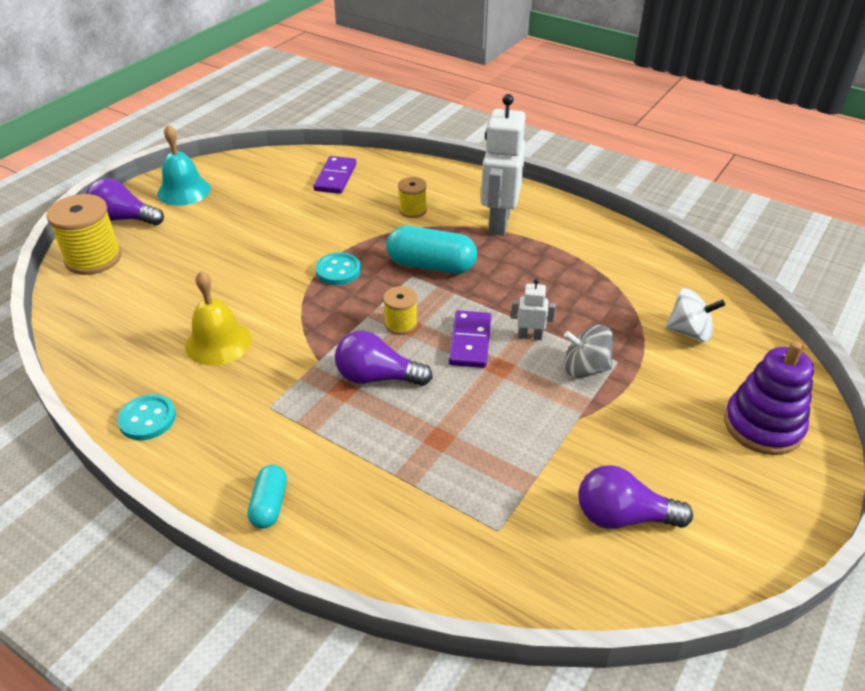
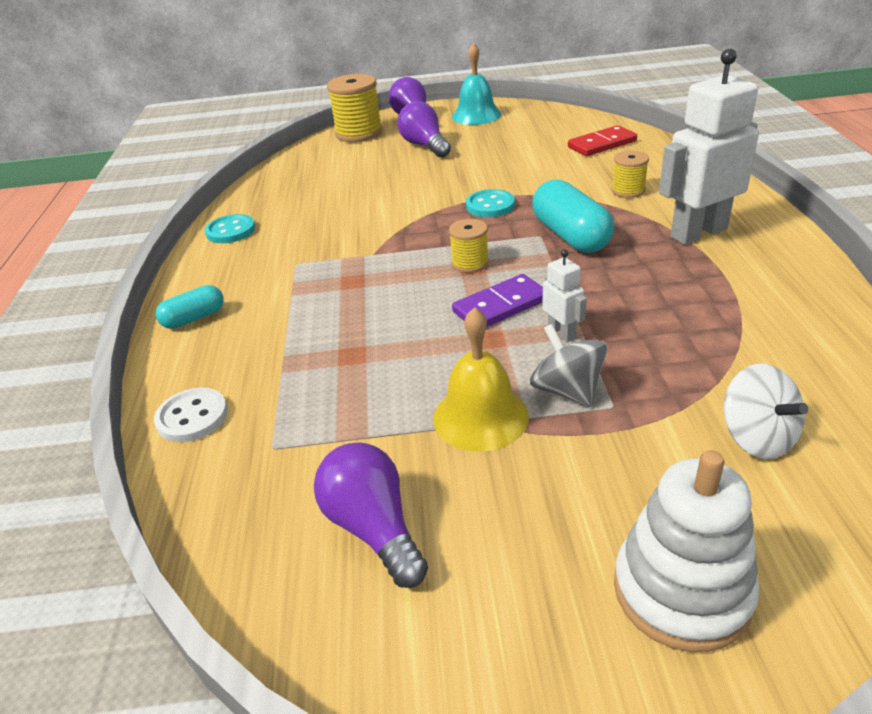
camera: 55 degrees right, 5 degrees down
yellow bell [185,271,252,366] -> yellow bell moved to [433,307,529,452]
purple domino [313,156,356,194] -> red domino [568,125,637,156]
purple light bulb [335,331,433,386] -> purple light bulb moved to [397,101,451,158]
purple stacking toy [724,341,814,455] -> white stacking toy [614,450,759,652]
none -> white button [154,388,228,442]

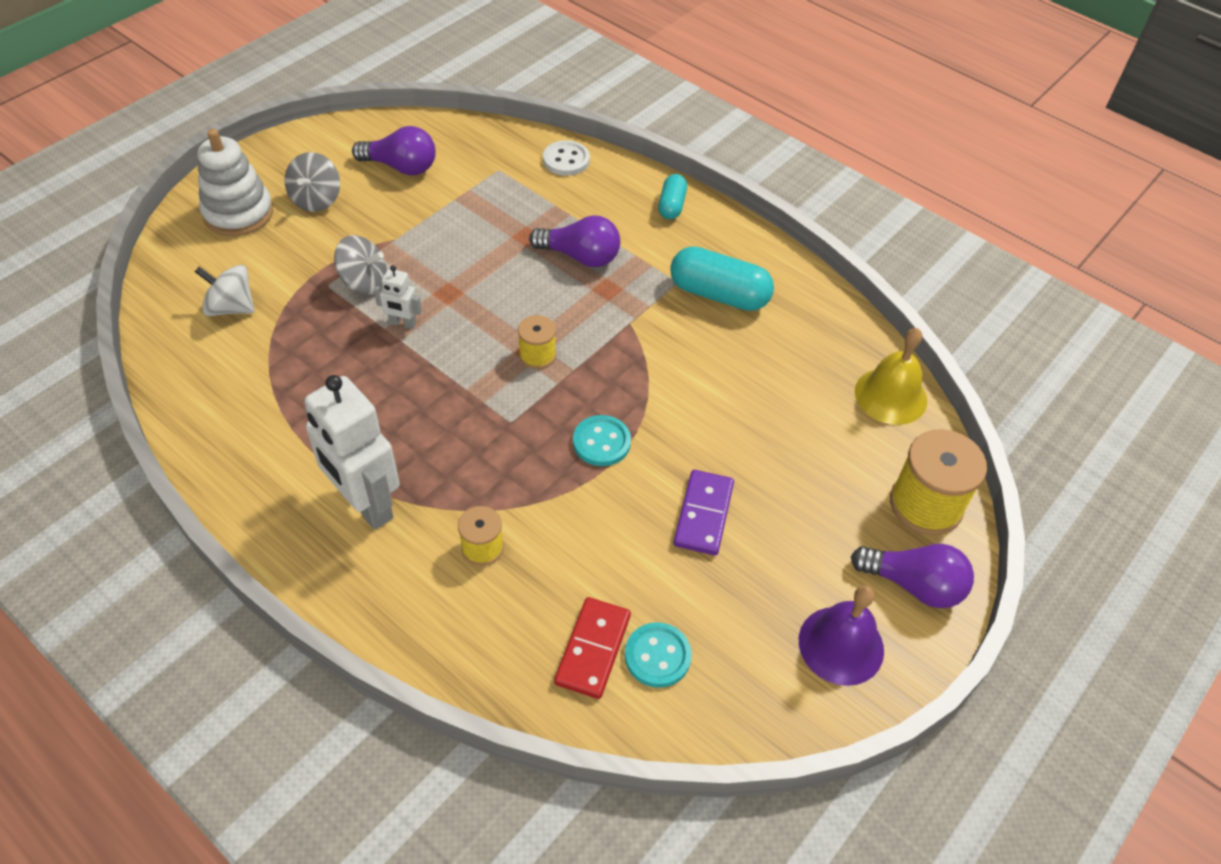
camera: 130 degrees right, 15 degrees up
turquoise button [205,214,255,243] -> turquoise button moved to [625,622,692,688]
purple light bulb [397,101,451,158] -> purple light bulb moved to [529,215,620,267]
yellow bell [433,307,529,452] -> yellow bell moved to [855,328,927,425]
turquoise bell [452,43,502,125] -> purple bell [799,585,884,686]
purple domino [452,274,543,327] -> purple domino moved to [673,470,734,556]
turquoise capsule [532,179,614,253] -> turquoise capsule moved to [670,246,774,311]
white robot [659,49,759,245] -> white robot turned 120 degrees clockwise [304,375,400,530]
none -> grey spinning top [285,152,340,212]

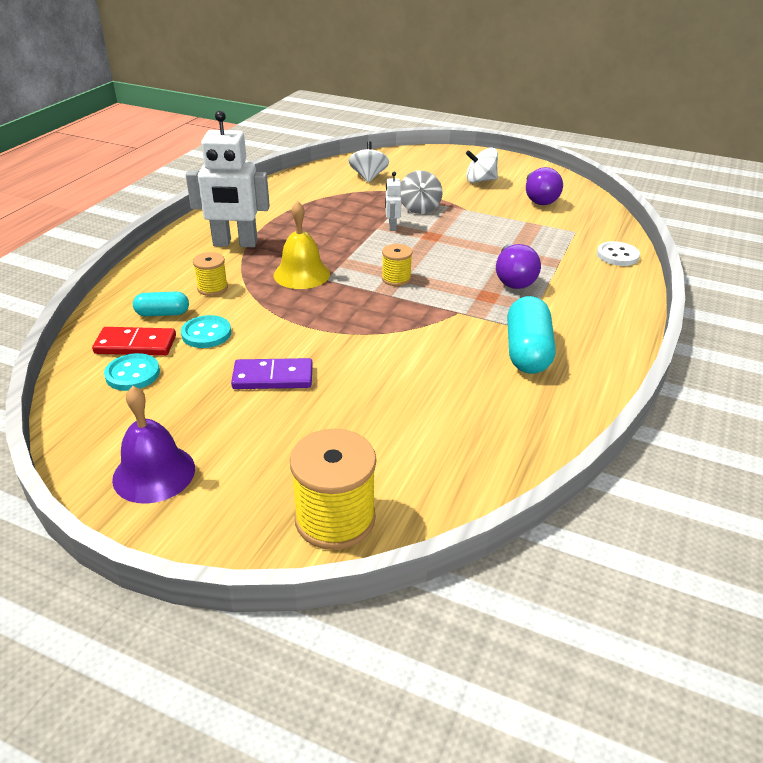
camera: 75 degrees right, 15 degrees down
white stacking toy [197,129,273,236] -> none
grey spinning top [285,152,340,212] -> white spinning top [466,148,498,183]
white robot [304,375,400,530] -> white robot turned 120 degrees counterclockwise [186,110,270,247]
turquoise button [573,415,631,466] -> turquoise button moved to [181,315,231,348]
turquoise capsule [658,174,687,219] -> turquoise capsule moved to [133,292,189,316]
purple light bulb [851,544,974,608] -> none
yellow bell [855,328,927,425] -> yellow bell moved to [273,201,330,289]

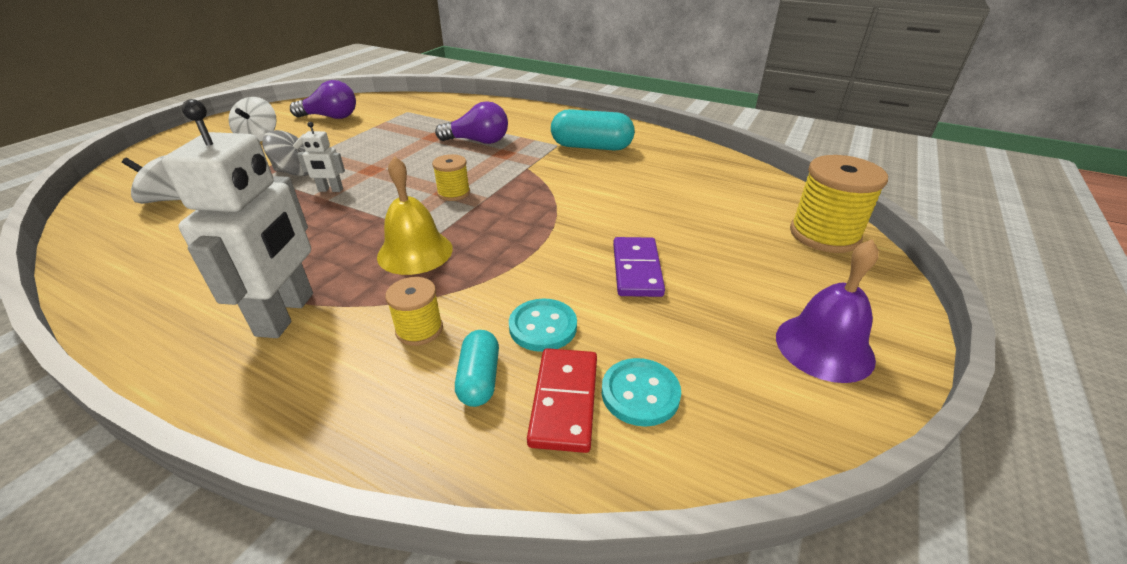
camera: 85 degrees left, 0 degrees up
white button [597,241,640,266] -> none

